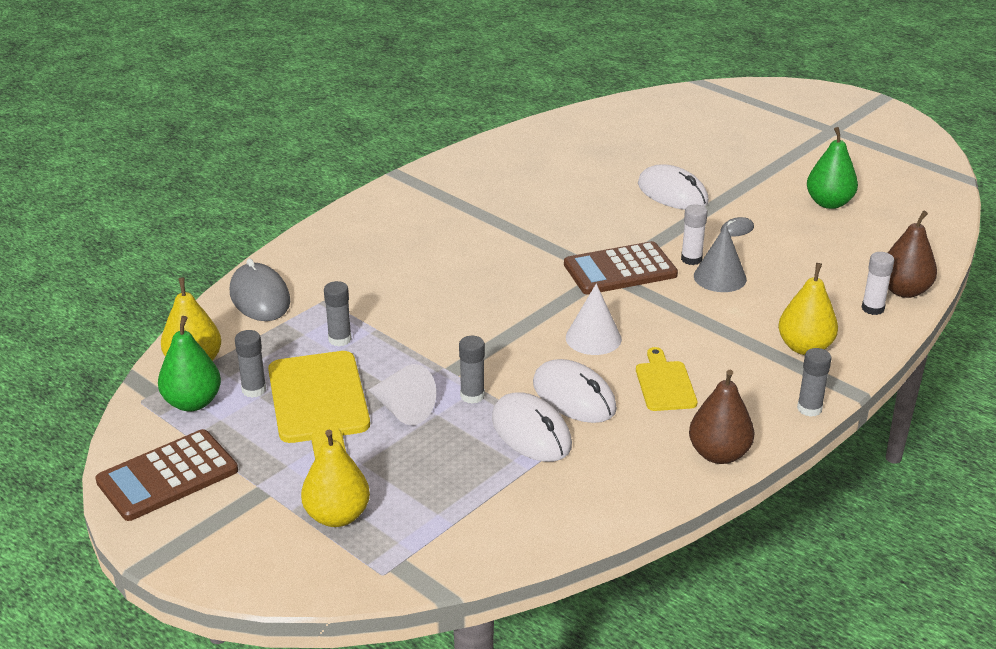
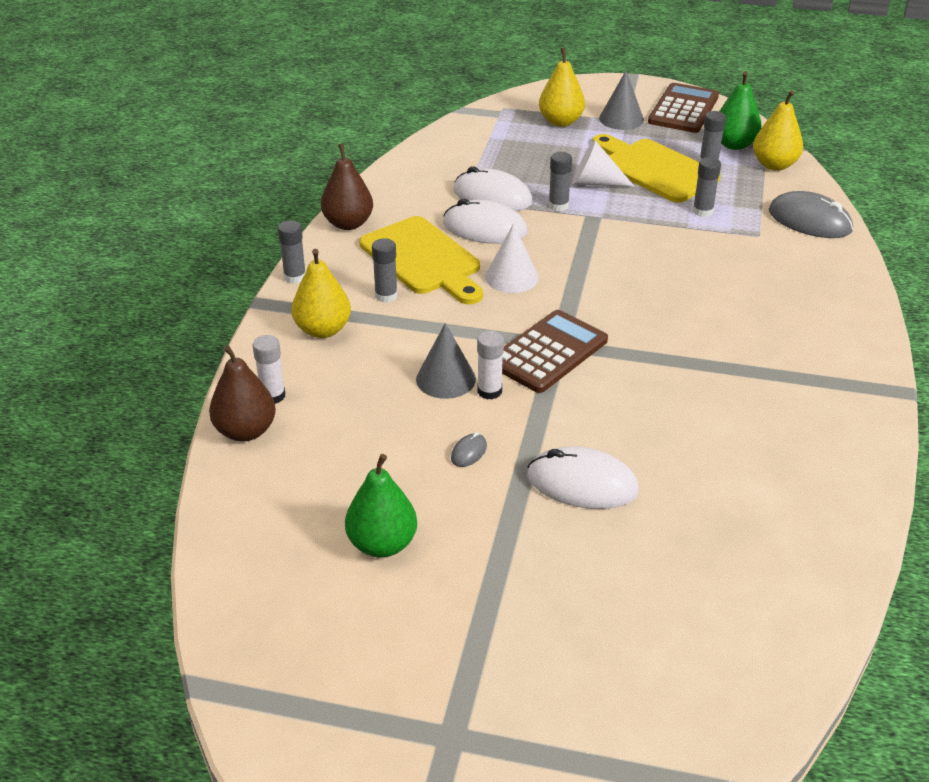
camera: 150 degrees right, 5 degrees up
yellow cutting board [636,347,697,411] -> yellow cutting board [359,216,483,304], size x1.75
none -> grey glue stick [372,238,398,303]
none -> grey cone [599,71,644,130]

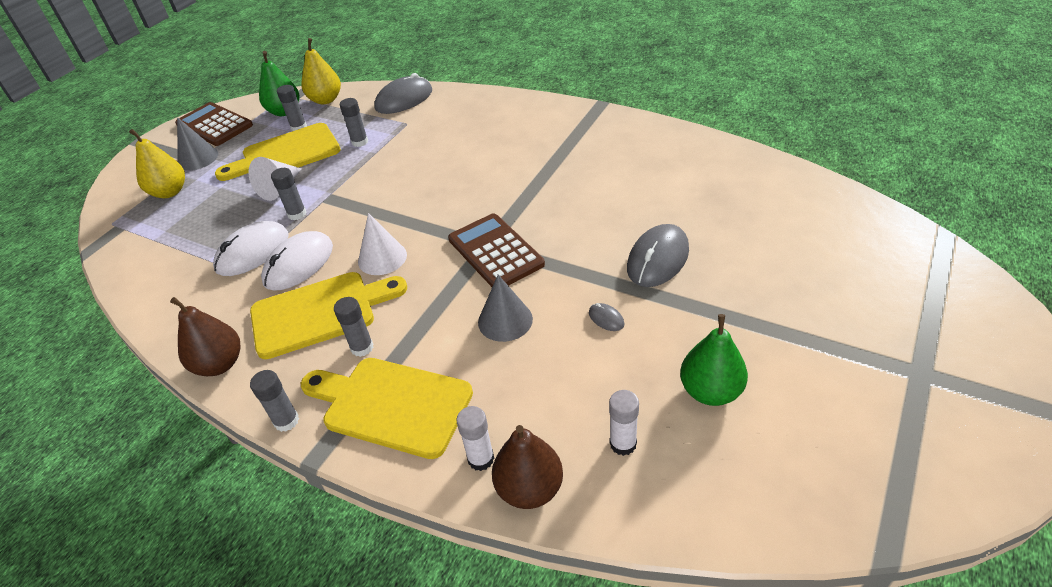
camera: 70 degrees left, 5 degrees up
yellow pear [292,249,351,338] -> yellow cutting board [301,358,473,459]
white glue stick [477,331,504,400] -> white glue stick moved to [609,390,639,456]
white mouse [527,446,639,509] -> grey mouse [627,224,689,287]

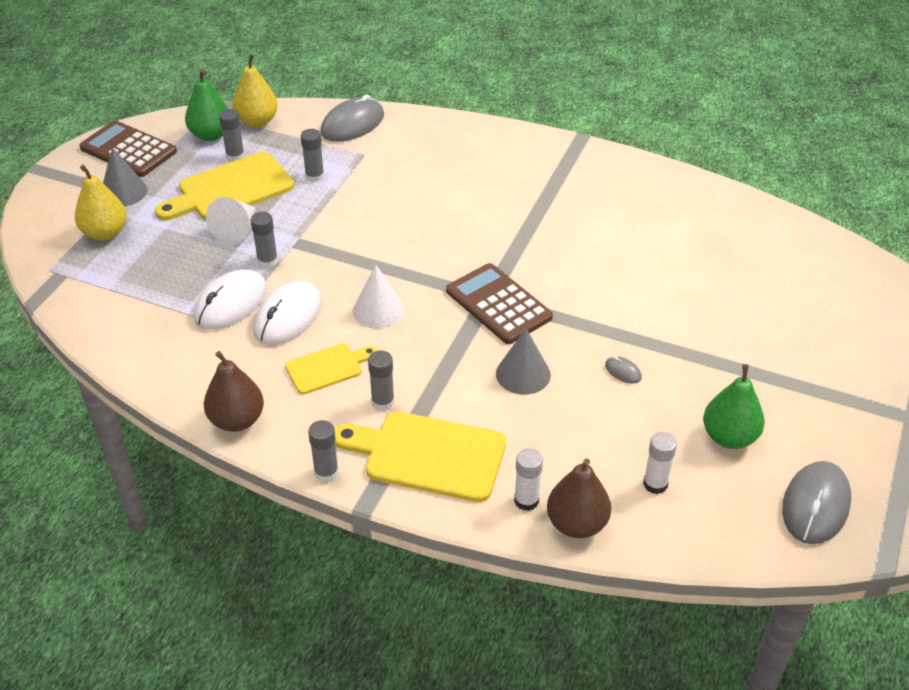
camera: 10 degrees left, 0 degrees up
yellow cutting board [250,272,407,359] -> yellow cutting board [285,343,377,394], size x0.57
grey mouse [627,224,689,287] -> grey mouse moved to [782,461,851,544]

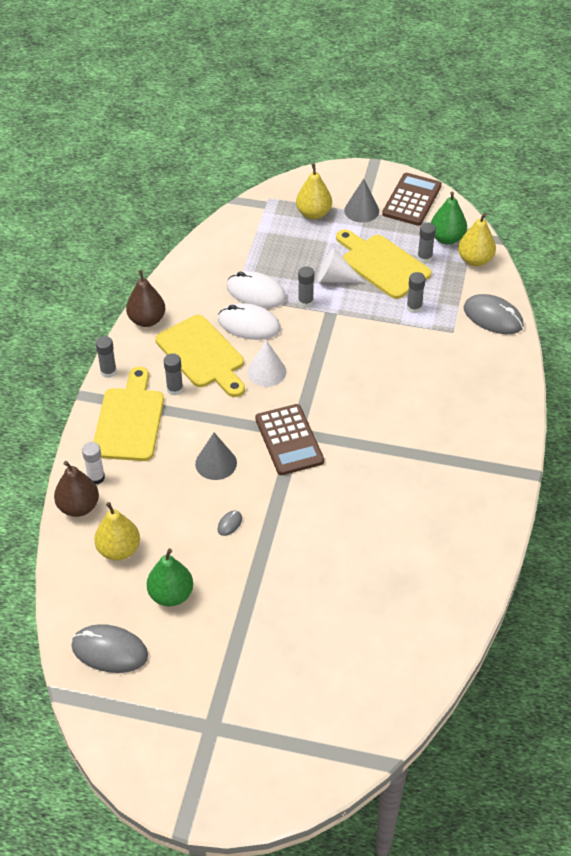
camera: 80 degrees right, 5 degrees up
yellow cutting board [285,343,377,394] -> yellow cutting board [155,315,245,397], size x1.75
brown calculator [446,263,553,344] -> brown calculator turned 120 degrees clockwise [255,404,324,475]
white glue stick [643,432,677,494] -> yellow pear [94,502,140,561]

